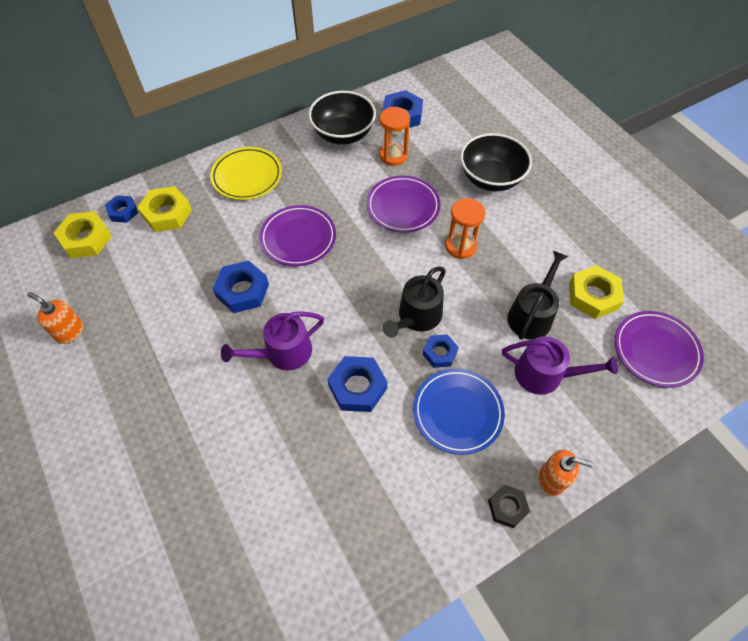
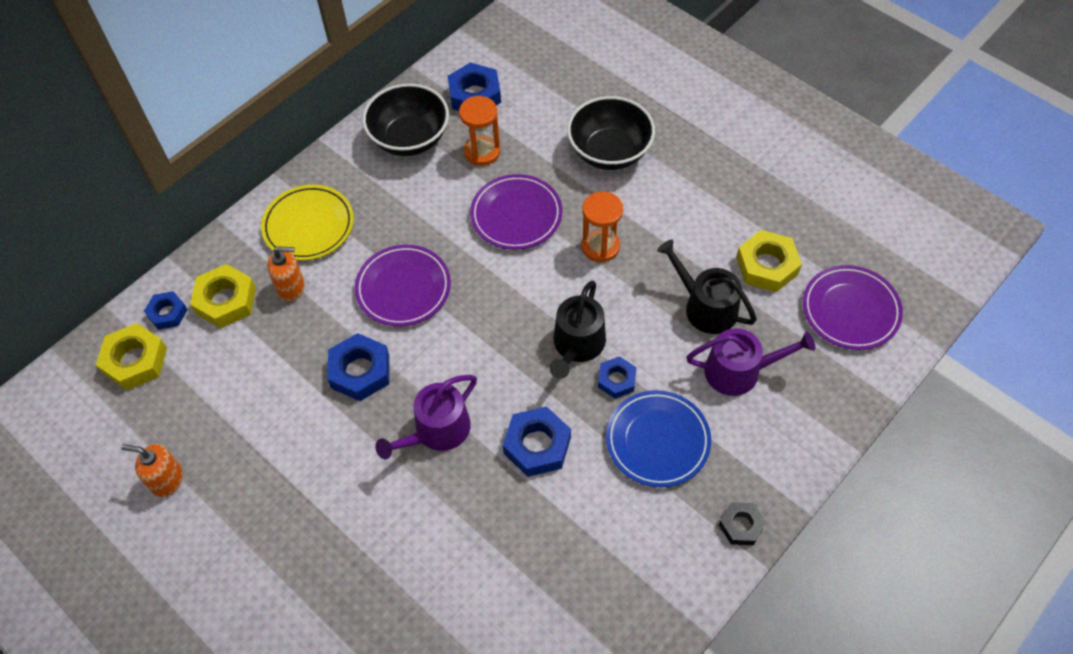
camera: 15 degrees left, 0 degrees up
black watering can [507,251,568,340] -> black watering can turned 60 degrees counterclockwise [657,240,757,334]
orange soap dispenser [539,449,593,496] -> orange soap dispenser moved to [267,246,305,302]

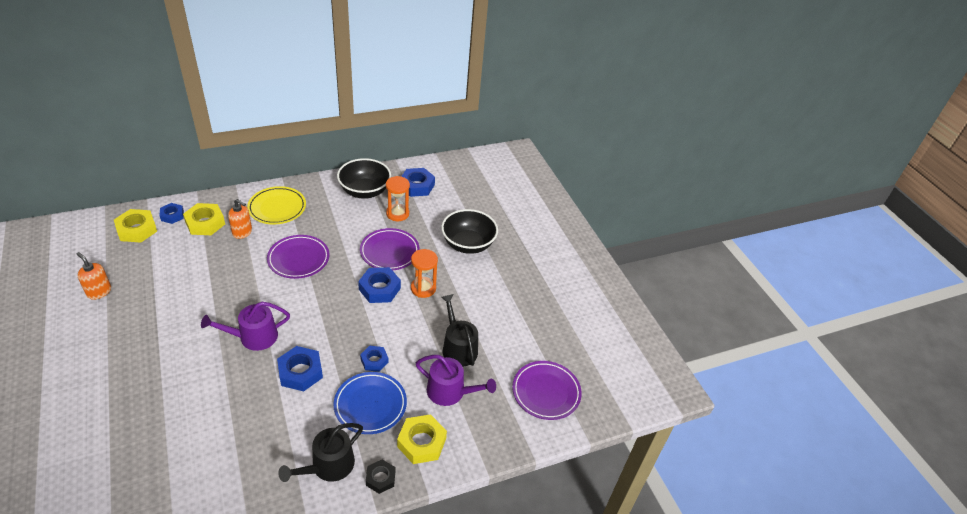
camera: 20 degrees right, 15 degrees down
blue nut [327,333,389,401] -> blue nut moved to [358,267,401,303]
black watering can [549,281,606,379] -> black watering can moved to [278,423,363,482]
yellow nut [736,230,802,292] -> yellow nut moved to [397,414,447,464]

